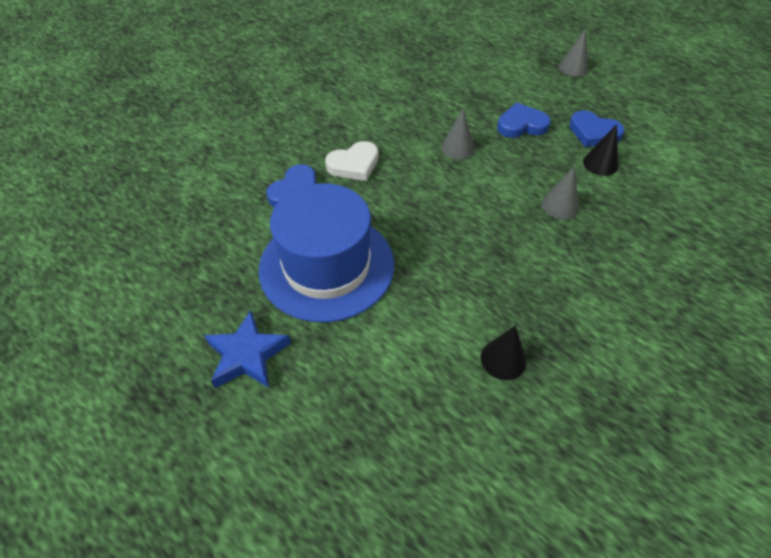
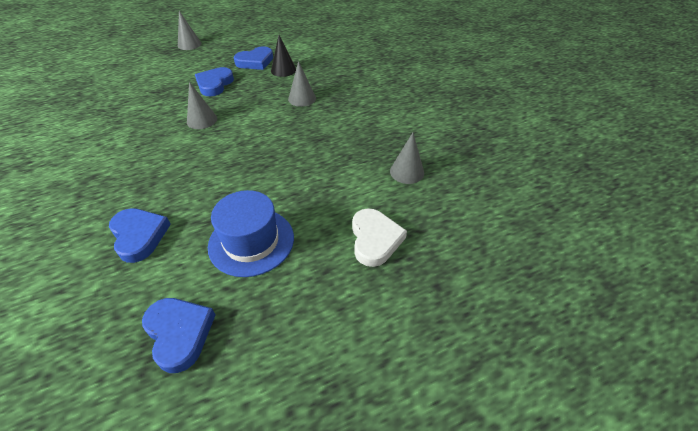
camera: 65 degrees left, 5 degrees down
blue star [204,310,291,388] -> none
blue hat [259,183,394,323] -> blue hat [208,190,294,277], size x0.62
white heart [325,141,378,181] -> white heart moved to [352,209,407,267]
black cone [481,325,526,380] -> grey cone [390,133,424,184]
none -> blue heart [142,298,215,373]

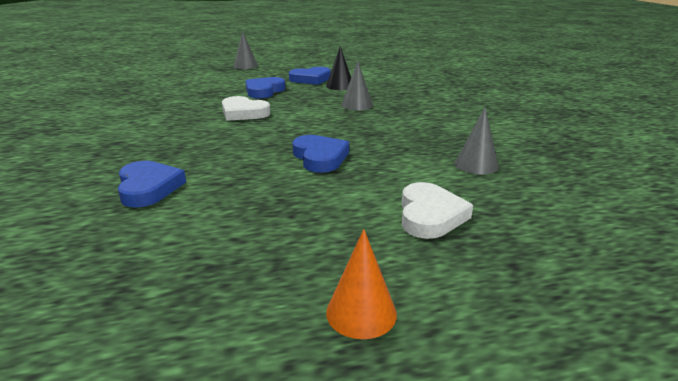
camera: 10 degrees right, 20 degrees down
blue heart [142,298,215,373] -> blue heart moved to [292,135,349,173]
grey cone [187,82,217,129] -> white heart [222,96,270,121]
blue hat [208,190,294,277] -> none
none -> orange cone [326,229,397,339]

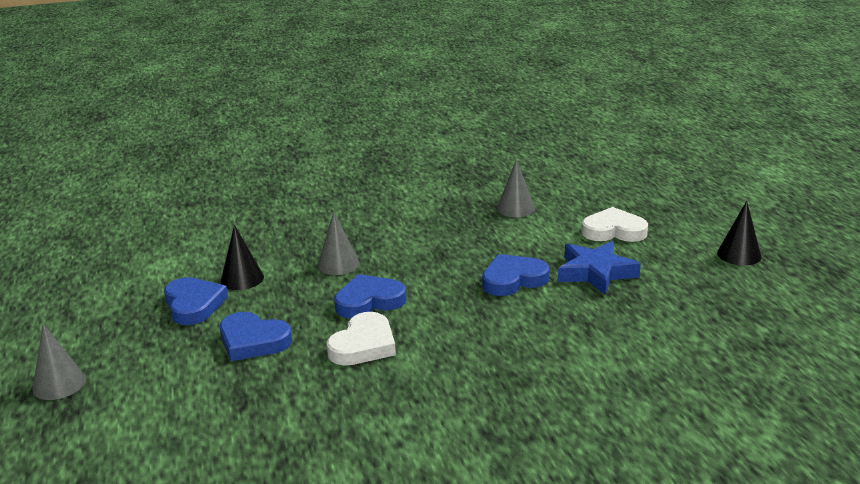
camera: 90 degrees left, 0 degrees up
blue heart [118,161,186,208] -> blue heart moved to [334,274,406,318]
orange cone [326,229,397,339] -> black cone [717,201,762,265]
none -> blue star [558,241,641,295]

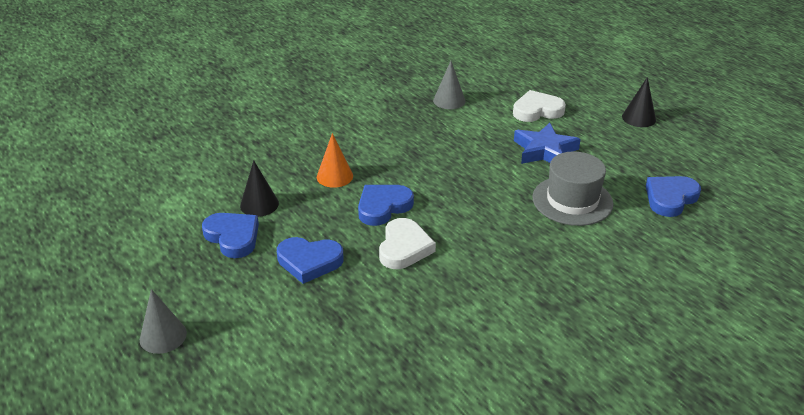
camera: 20 degrees left, 10 degrees up
grey cone [317,211,360,275] -> orange cone [317,133,353,188]
blue heart [482,254,549,296] -> blue heart moved to [646,176,701,217]
none -> grey hat [532,151,613,226]

